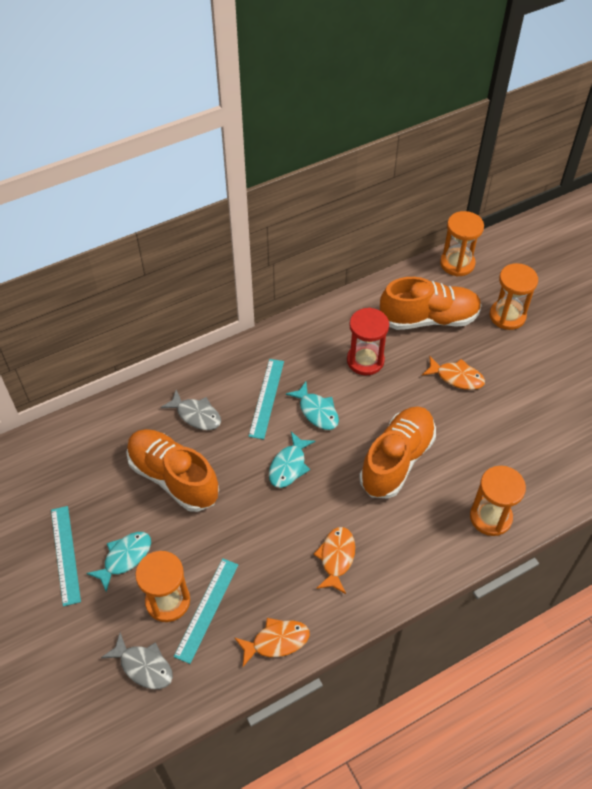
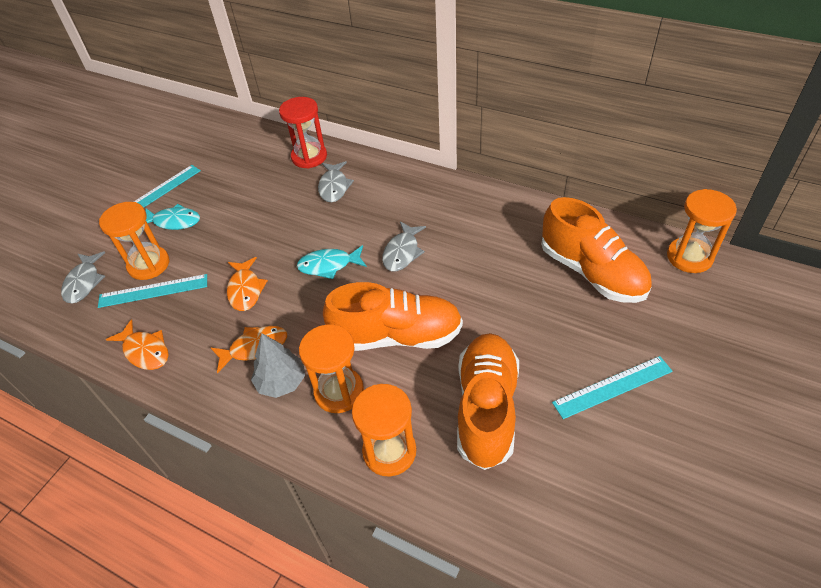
camera: 60 degrees right, 5 degrees down
orange shoe [126,429,219,512] -> orange shoe moved to [457,333,519,470]
turquoise ruler [249,359,284,439] -> turquoise ruler moved to [552,356,673,419]
turquoise fish [286,382,339,430] -> grey fish [382,221,426,271]
red hourglass [347,308,389,375] -> red hourglass moved to [279,97,327,168]
orange fish [422,356,485,390] -> orange fish moved to [227,257,268,311]
orange hourglass [490,263,538,330] -> orange hourglass moved to [299,324,364,413]
none -> grey tree [251,334,305,398]

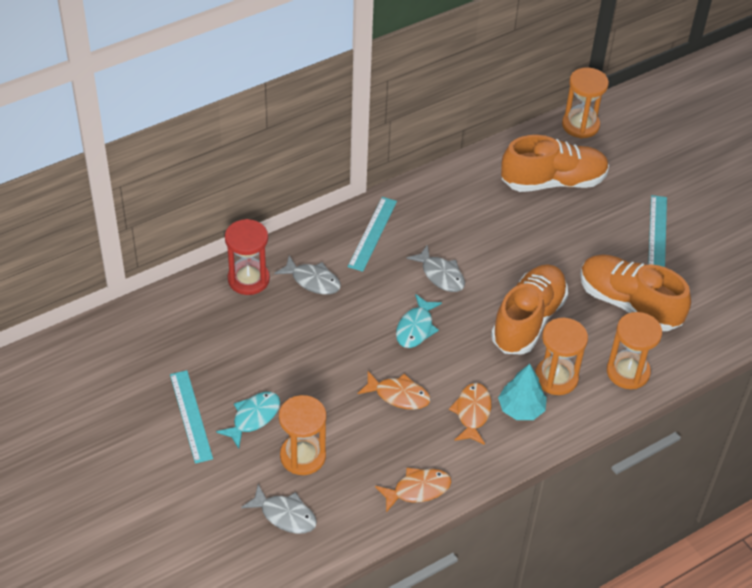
camera: 65 degrees left, 0 degrees up
turquoise ruler [98,274,207,308] -> turquoise ruler moved to [348,197,397,272]
grey tree [251,334,305,398] -> turquoise tree [498,364,547,420]

